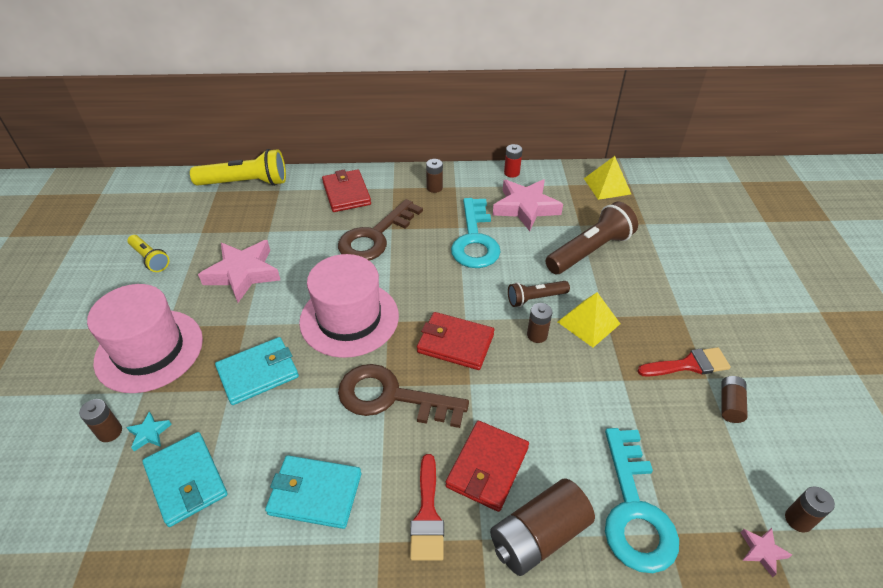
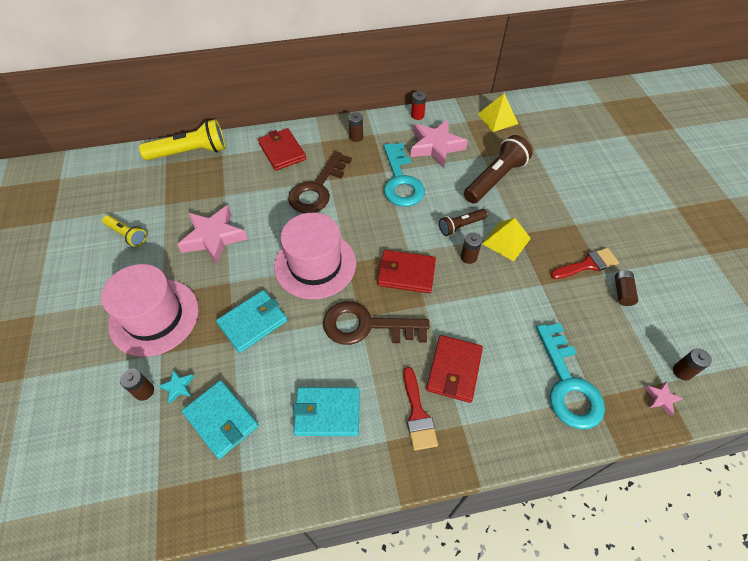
camera: 10 degrees left, 10 degrees up
brown battery [490,479,595,576] -> none

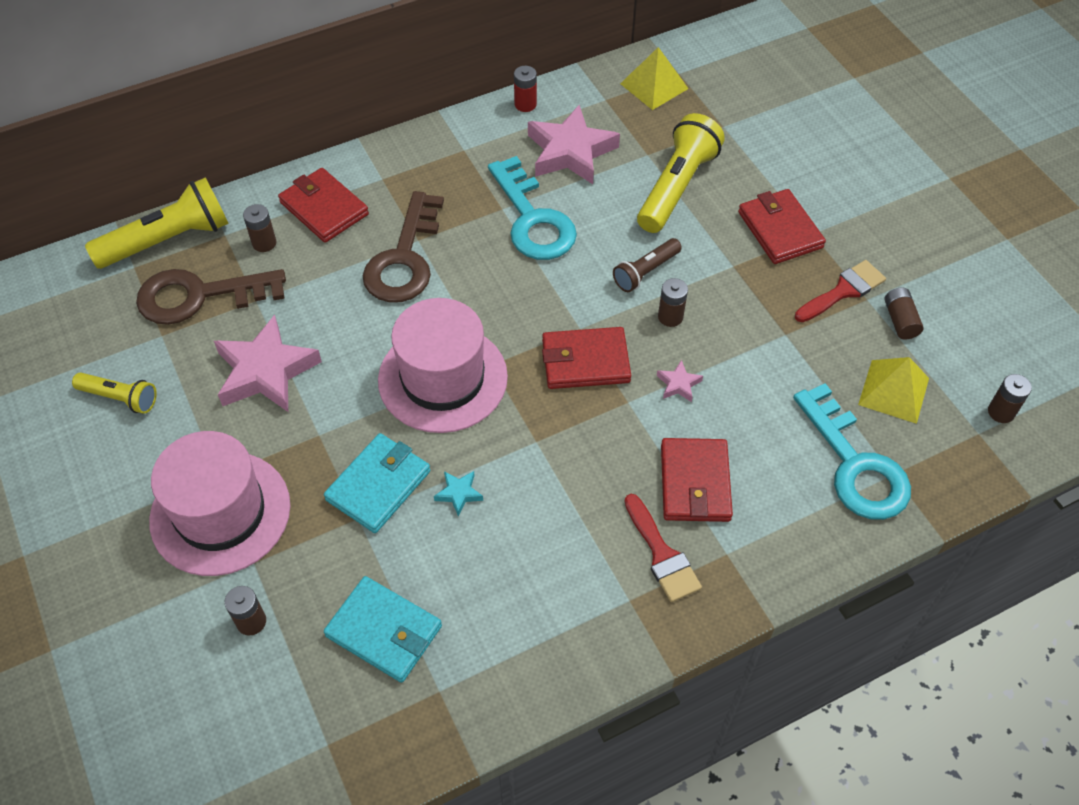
camera: 15 degrees left, 0 degrees up
turquoise star [159,370,194,404] -> turquoise star moved to [434,471,483,516]
turquoise wallet [293,387,360,436] -> none
brown key [323,301,429,345] -> brown key moved to [136,269,286,325]
brown battery [348,112,363,142] -> brown battery moved to [243,204,276,252]
brown flashlight [464,135,533,204] -> yellow flashlight [637,113,725,233]
yellow pyramid [482,218,531,261] -> yellow pyramid moved to [858,357,929,424]
pink star [645,381,683,416] -> pink star moved to [657,360,703,402]
none -> red wallet [738,189,826,264]

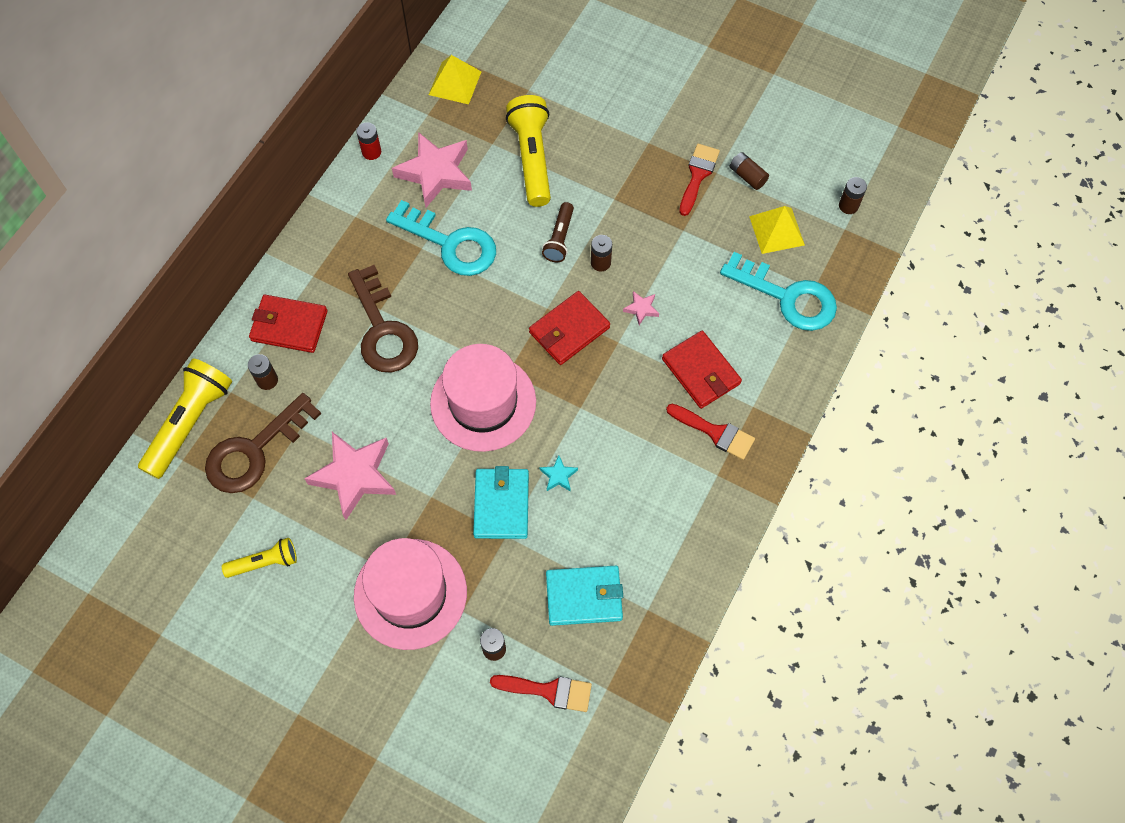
camera: 35 degrees left, 10 degrees up
red wallet [738,189,826,264] -> none
none -> red brush [490,675,592,712]

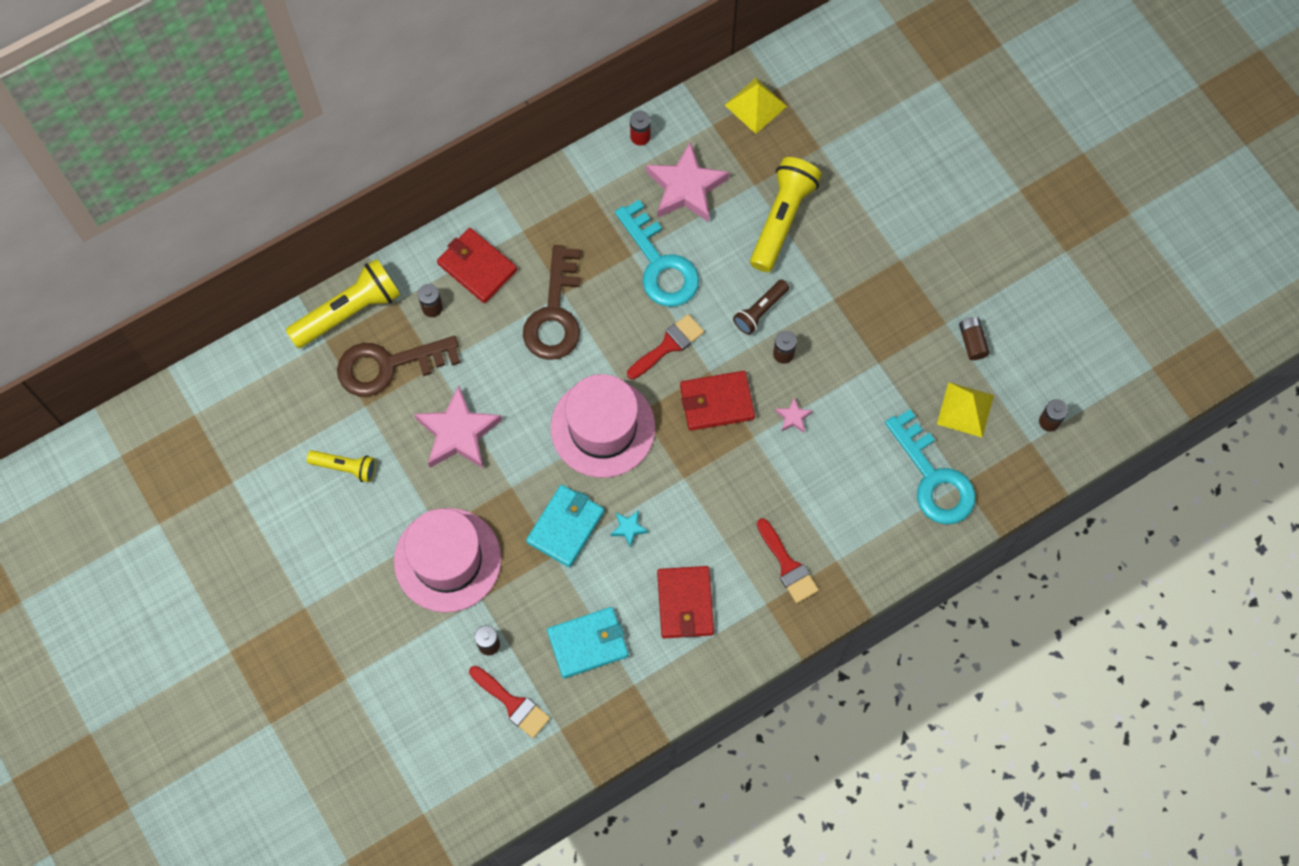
camera: 30 degrees right, 5 degrees up
turquoise wallet [546,566,623,626] -> turquoise wallet turned 45 degrees counterclockwise [547,607,629,678]
red wallet [662,331,742,409] -> red wallet moved to [657,566,714,638]
red brush [679,144,720,216] -> red brush moved to [627,314,704,379]

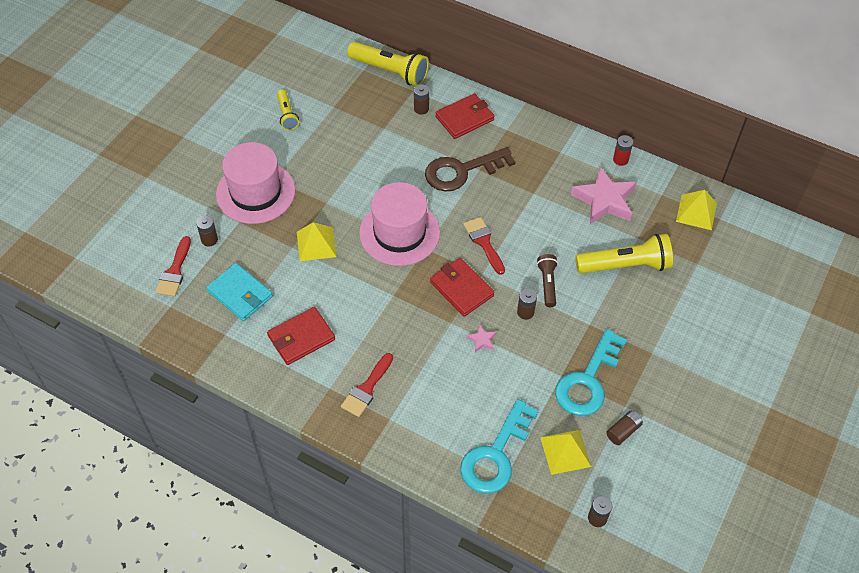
camera: 60 degrees right, 15 degrees down
brown key [337,336,461,397] -> none
pink star [414,386,502,469] -> none
red wallet [437,228,517,303] -> red wallet turned 45 degrees clockwise [435,93,494,139]
turquoise wallet [526,485,604,567] -> yellow pyramid [297,222,336,261]
turquoise star [610,510,648,547] -> none
turquoise key [615,200,699,307] -> turquoise key moved to [555,329,627,416]
red brush [627,314,704,379] -> red brush turned 135 degrees counterclockwise [463,217,505,275]
brown flashlight [733,279,789,335] -> brown flashlight turned 75 degrees clockwise [537,254,558,307]

